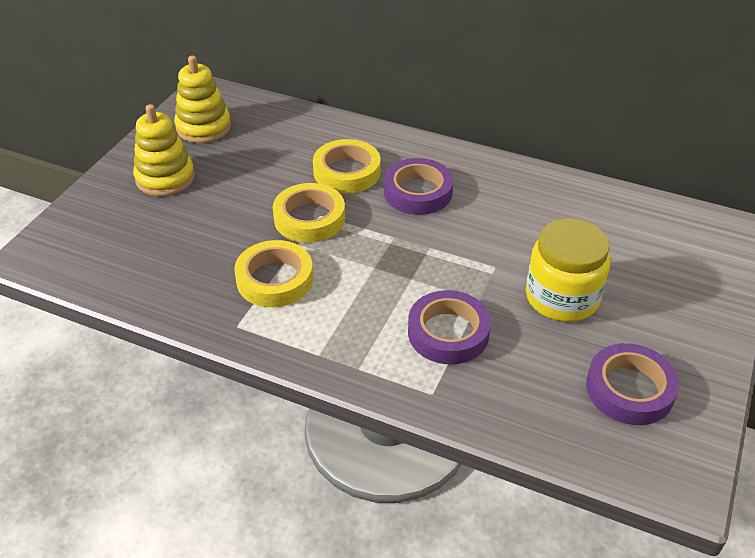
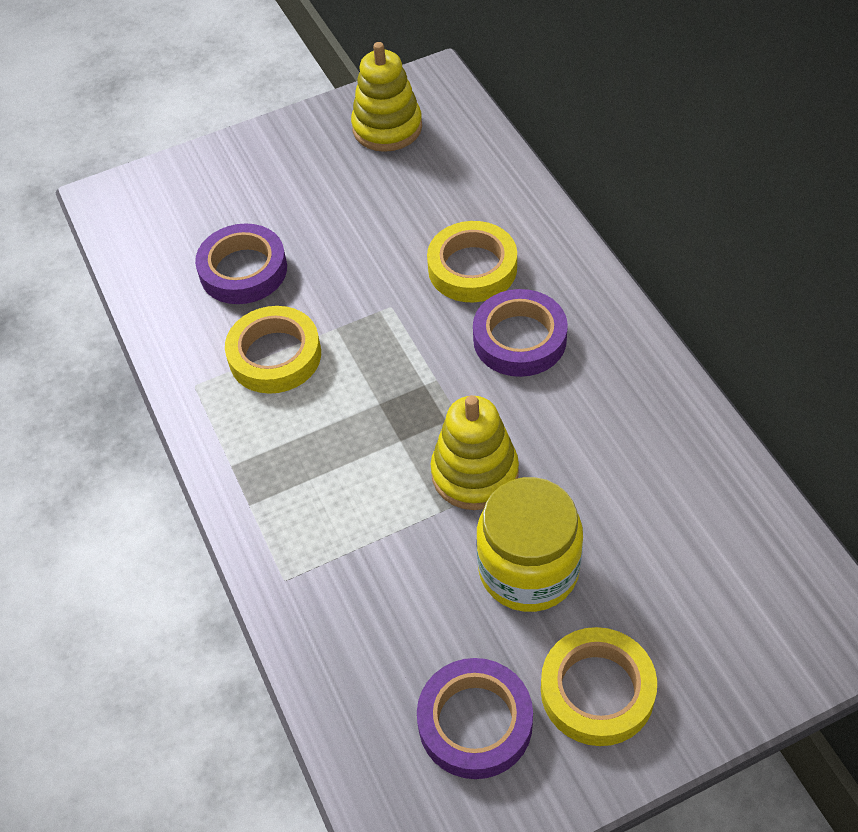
camera: 45 degrees right, 10 degrees up
yellow stacking toy [133,104,195,196] -> yellow stacking toy moved to [431,395,519,510]
yellow tape [273,183,345,243] -> yellow tape moved to [541,627,657,746]
purple tape [408,290,491,364] -> purple tape moved to [195,223,287,304]

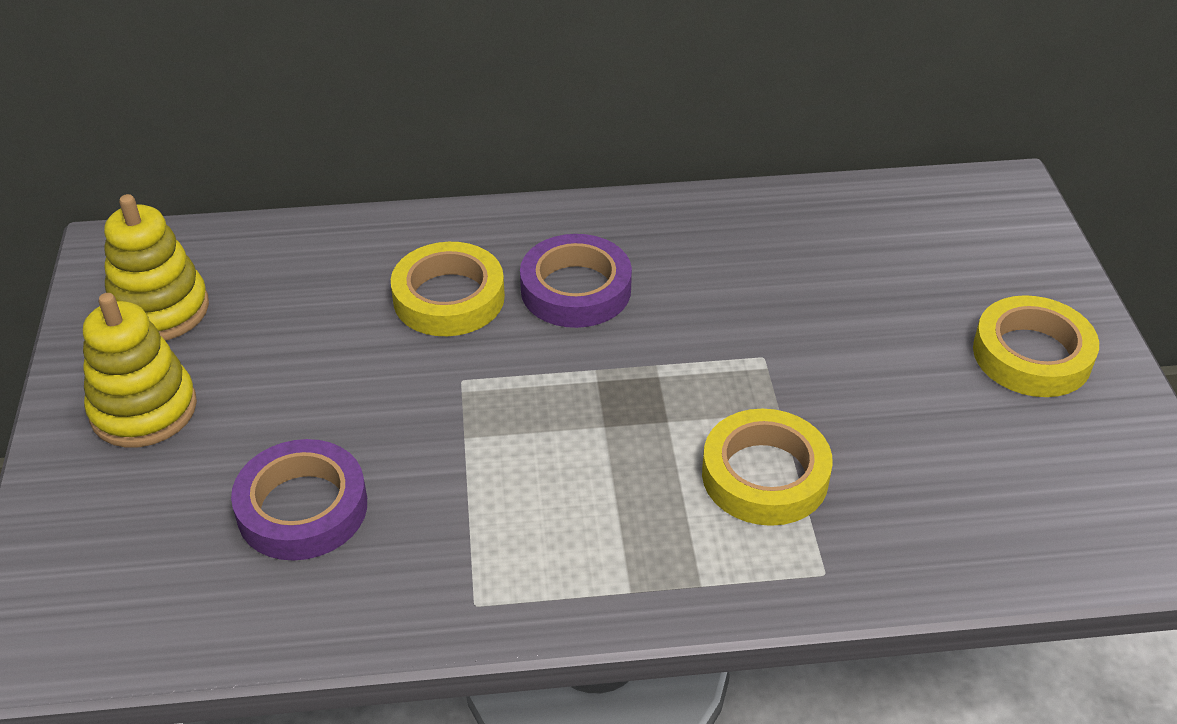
camera: 75 degrees left, 10 degrees down
yellow tape [225,306,321,394] -> yellow tape moved to [702,409,833,526]
purple tape [417,658,533,779] -> none
yellow stacking toy [431,395,519,510] -> yellow stacking toy moved to [83,293,197,448]
yellow jar [477,477,583,612] -> none

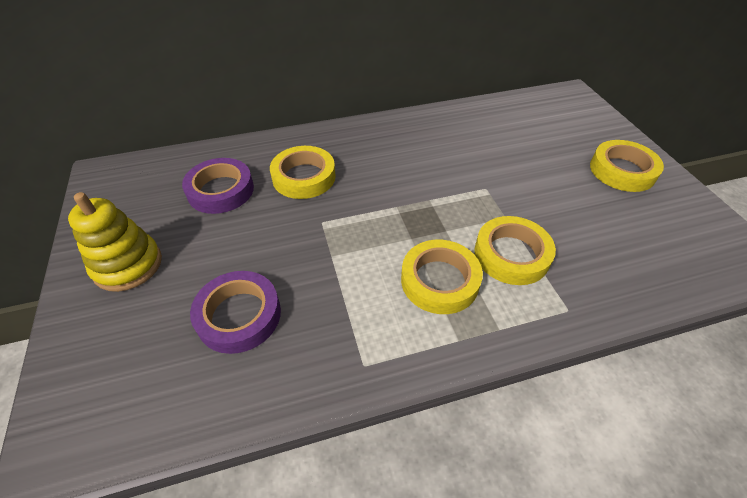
camera: 10 degrees left, 5 degrees up
yellow stacking toy [104,194,209,341] -> none
purple tape [520,234,632,328] -> purple tape moved to [182,158,254,214]
none -> yellow tape [401,240,483,314]

